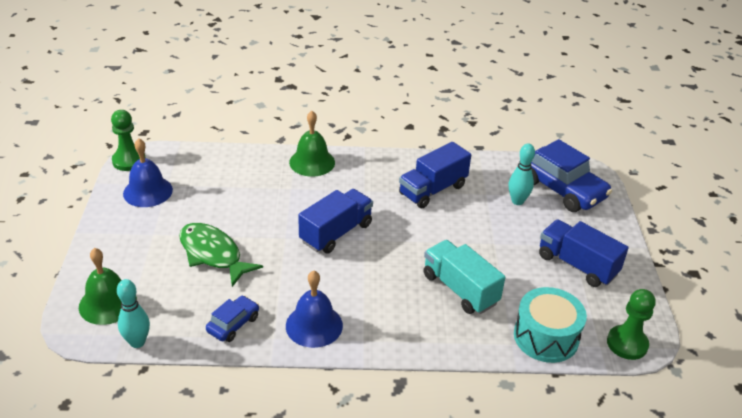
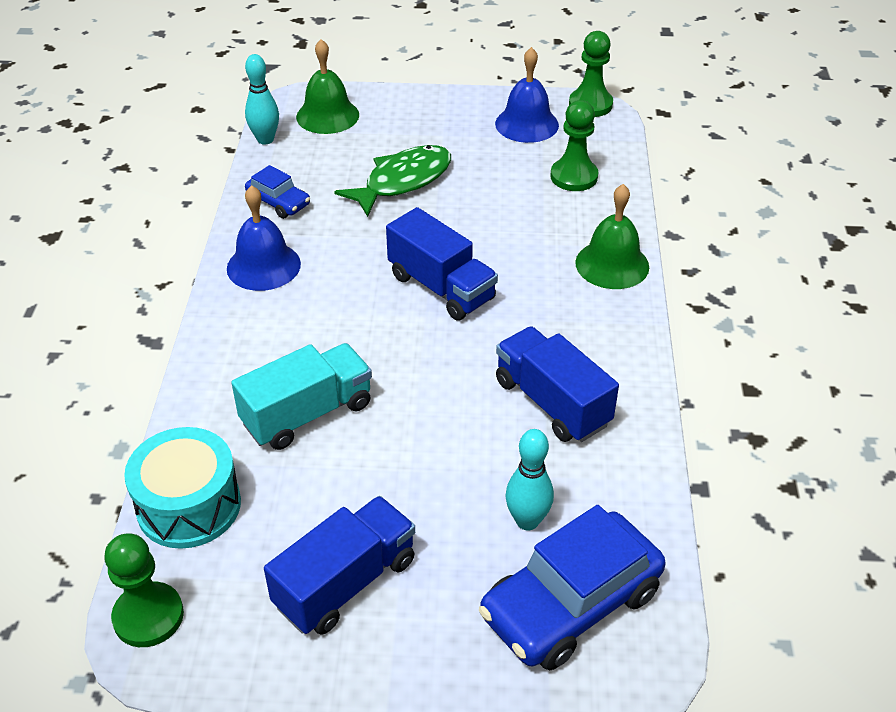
camera: 95 degrees right, 5 degrees up
none -> green pawn [550,100,598,191]

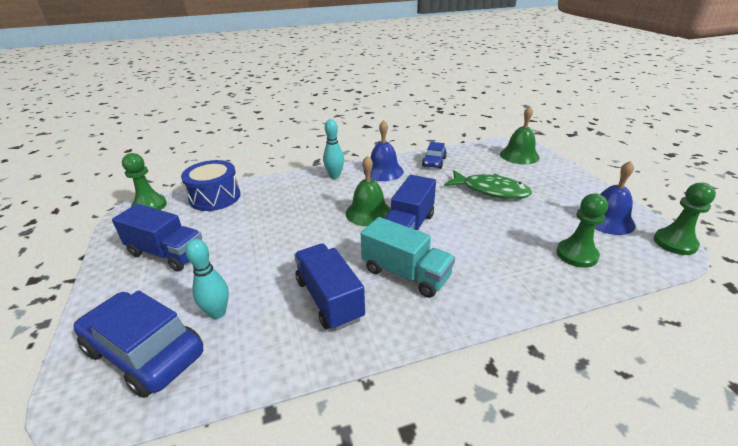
camera: 70 degrees right, 10 degrees down
turquoise drum [124,427,241,549] -> blue drum [181,160,241,211]
turquoise truck [231,343,372,450] -> turquoise truck moved to [361,217,455,298]
turquoise bowling pin [245,54,279,145] -> turquoise bowling pin moved to [323,119,344,179]
blue truck [496,326,619,442] -> blue truck turned 60 degrees counterclockwise [294,244,365,331]
green bell [575,184,649,289] -> green bell moved to [346,156,391,226]

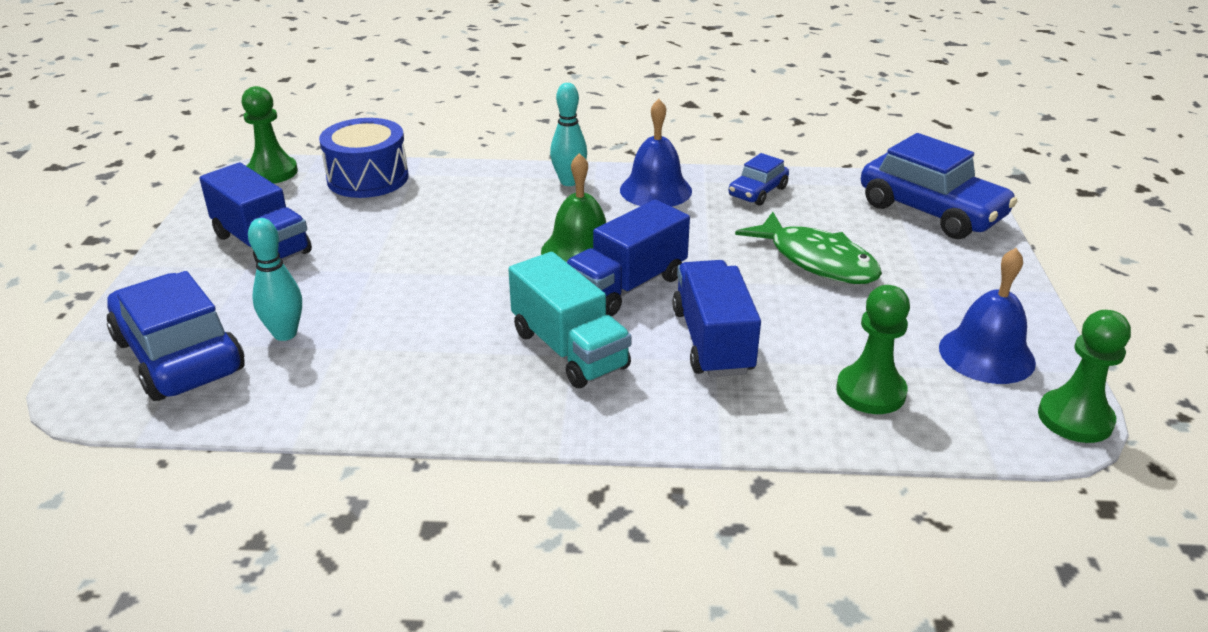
camera: 20 degrees right, 0 degrees up
blue truck [294,244,365,331] -> blue truck moved to [672,260,761,377]
green bell [500,106,539,164] -> blue car [861,133,1017,239]

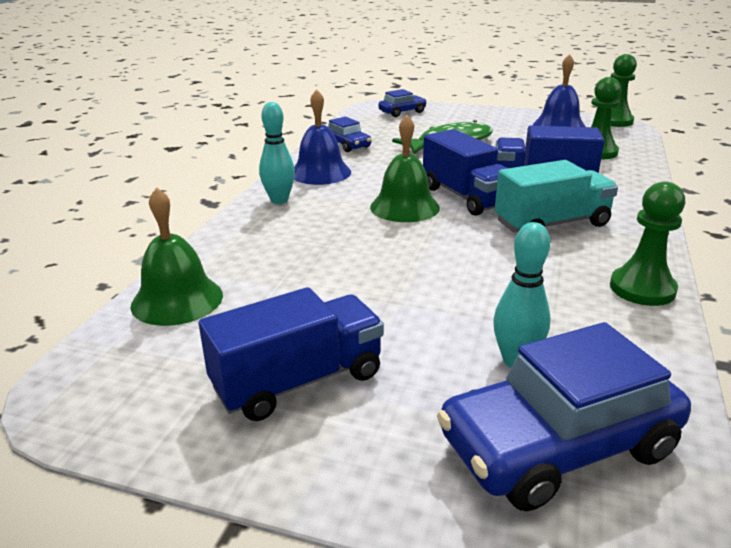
camera: 75 degrees left, 5 degrees down
green pawn [242,86,298,184] -> green pawn moved to [610,181,685,306]
blue drum [319,118,409,198] -> green bell [131,187,223,326]
blue car [861,133,1017,239] -> blue car [378,89,427,117], size x0.51

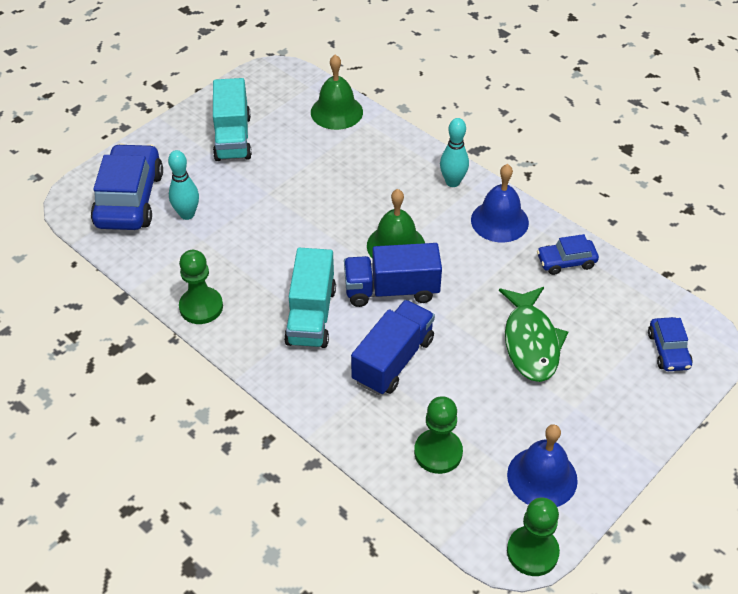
camera: 115 degrees right, 20 degrees up
blue truck [199,287,384,421] -> turquoise truck [213,78,252,161]

